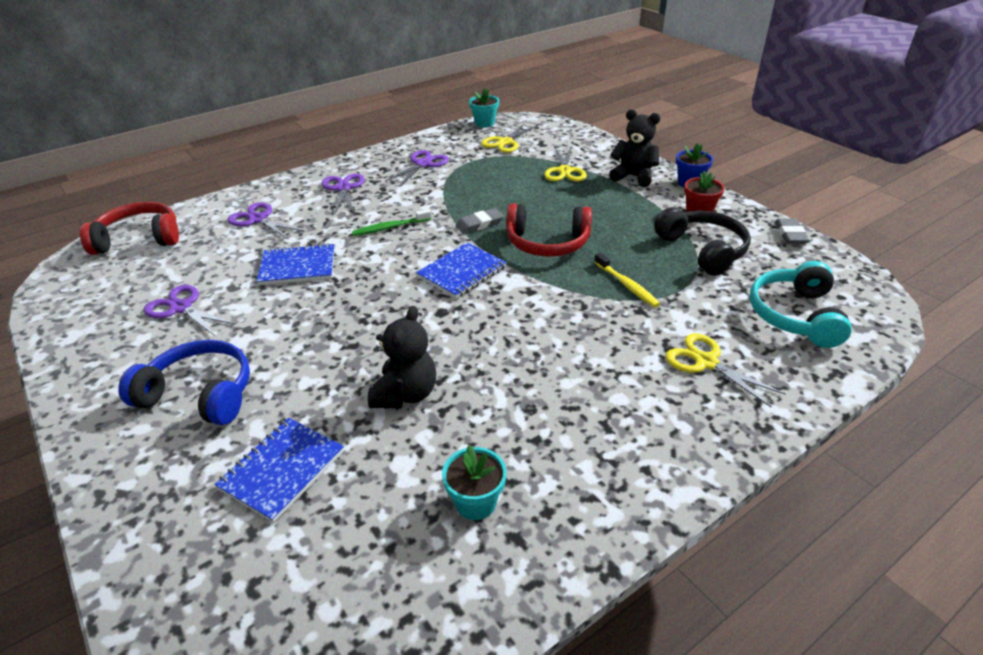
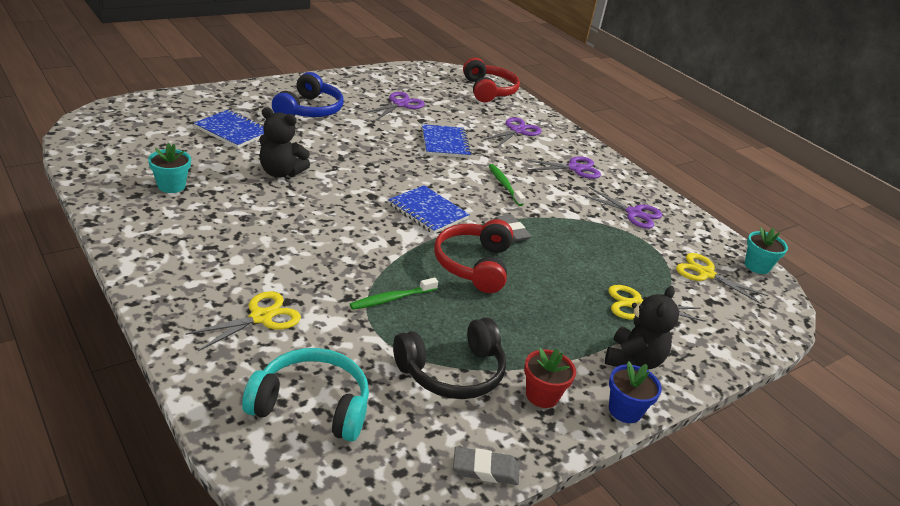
camera: 85 degrees right, 5 degrees down
yellow toothbrush [594,253,660,307] -> green toothbrush [350,278,438,310]

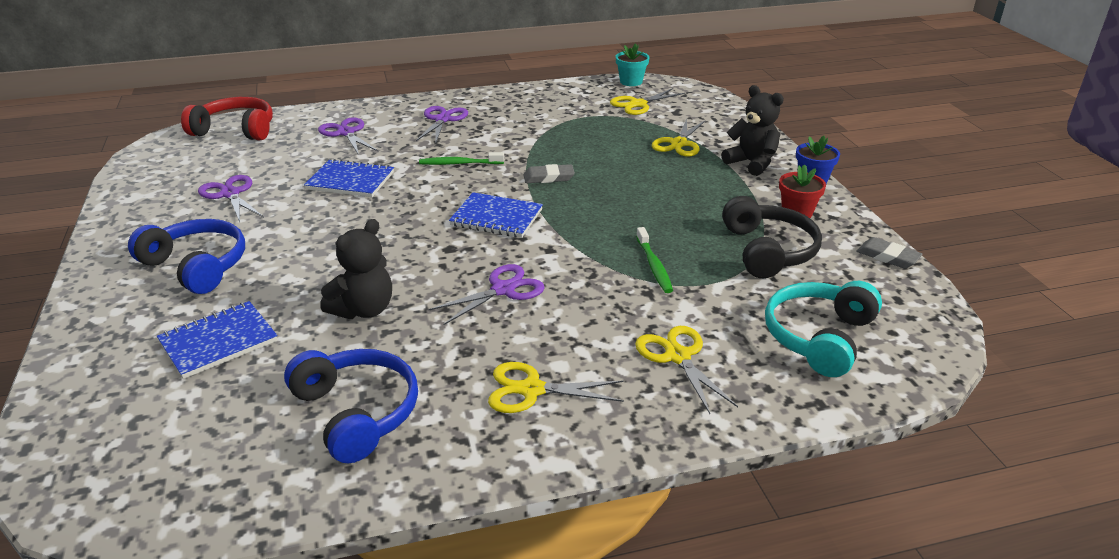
camera: 65 degrees left, 0 degrees up
turquoise flower pot [148,143,191,193] -> blue headphones [284,349,418,463]
blue notebook [388,185,470,234] -> blue notebook turned 45 degrees clockwise [449,192,543,238]
red headphones [434,219,513,293] -> none
grey eraser [453,447,519,485] -> grey eraser turned 75 degrees counterclockwise [856,237,922,269]
purple scissors [581,187,662,229] -> purple scissors moved to [428,264,545,325]
none -> yellow scissors [488,362,624,413]

